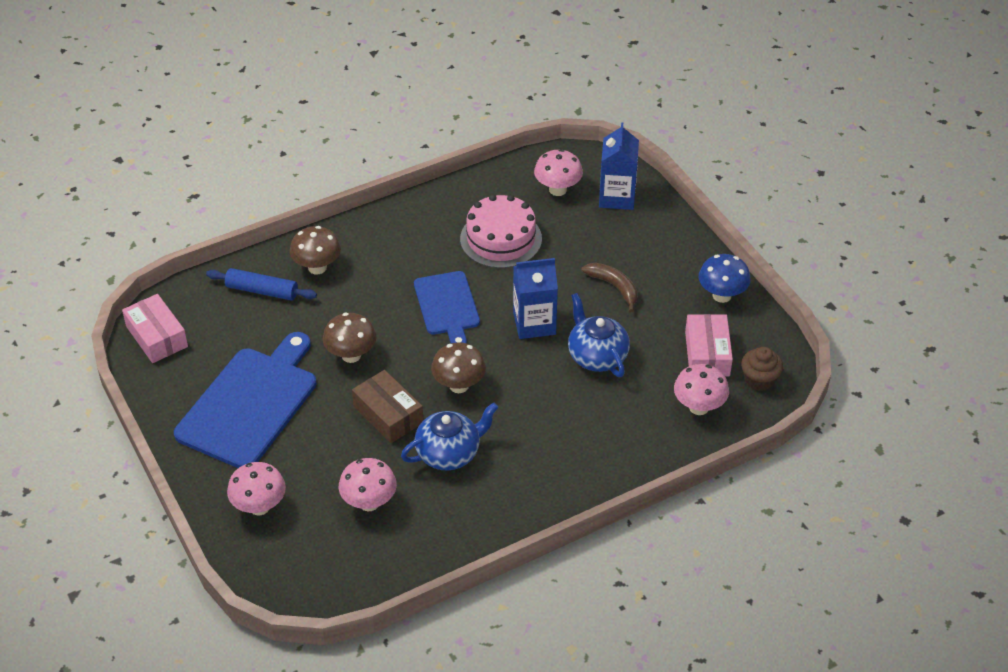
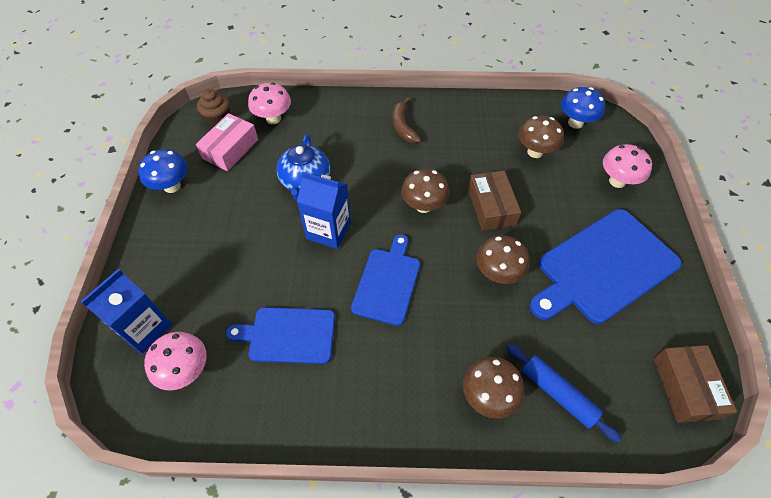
camera: 150 degrees left, 10 degrees up
pink box [122,294,188,363] -> brown box [653,345,737,423]
pink mushroom [339,458,397,511] -> brown mushroom [518,115,564,158]
blue teapot [401,402,498,471] -> none
pink cake [460,194,542,268] -> blue cutting board [226,307,335,364]
brown banana [581,263,637,312] -> brown banana moved to [392,97,421,143]
none -> blue mushroom [561,87,605,129]

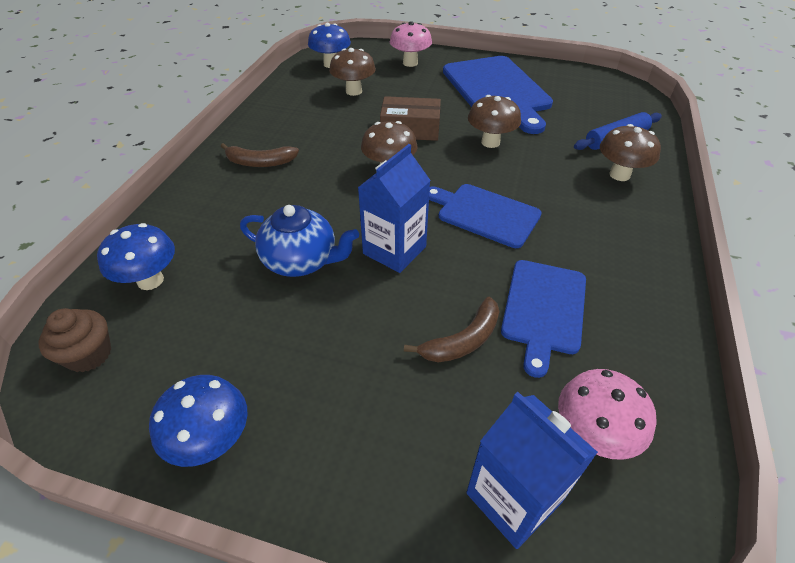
camera: 75 degrees left, 10 degrees down
pink box [196,113,258,171] -> none
pink mushroom [248,82,291,124] -> blue mushroom [97,223,175,290]
brown box [653,345,737,423] -> none
none -> brown banana [404,297,500,362]

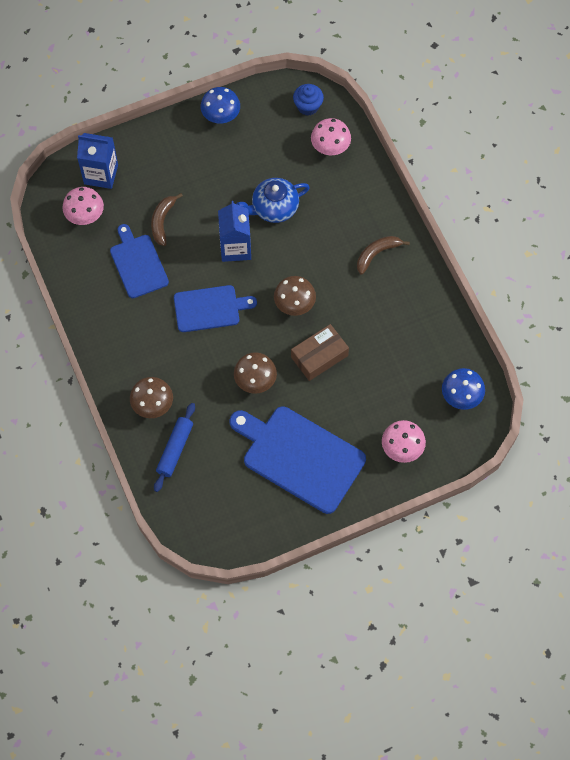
camera: 140 degrees right, 20 degrees up
brown cupcake [38,308,111,372] -> blue cupcake [293,84,324,116]
blue mushroom [97,223,175,290] -> pink mushroom [311,118,351,155]
brown mushroom [329,48,376,96] -> none

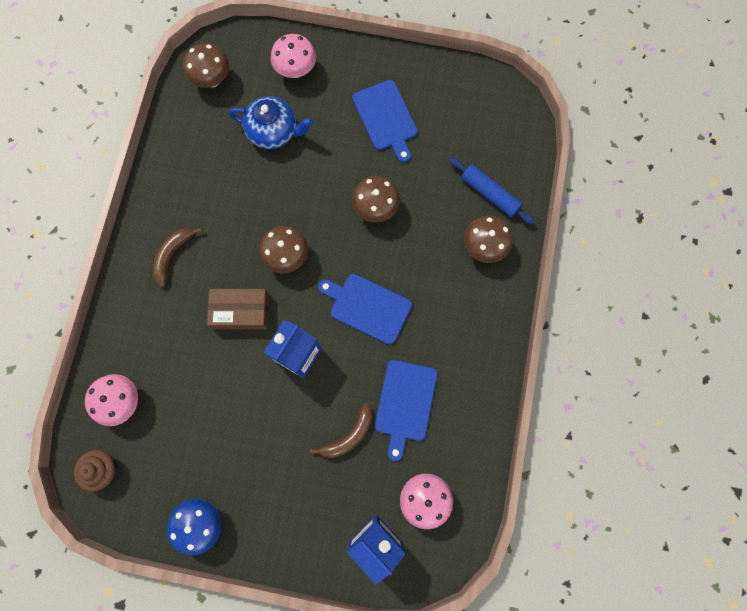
camera: 145 degrees left, 10 degrees up
blue rolling pin [154,403,195,492] -> blue rolling pin turned 75 degrees clockwise [449,157,535,225]
blue cutting board [230,406,366,514] -> blue cutting board [352,80,418,163], size x0.61
blue teapot [237,178,310,223] -> blue teapot moved to [229,96,314,149]
brown box [291,324,349,381] -> brown box moved to [207,289,269,330]
blue cupcake [293,84,324,116] -> brown cupcake [74,450,117,491]
brown banana [357,236,410,275] -> brown banana turned 120 degrees clockwise [152,228,202,287]
blue mushroom [442,368,485,410] -> brown mushroom [183,43,229,88]

